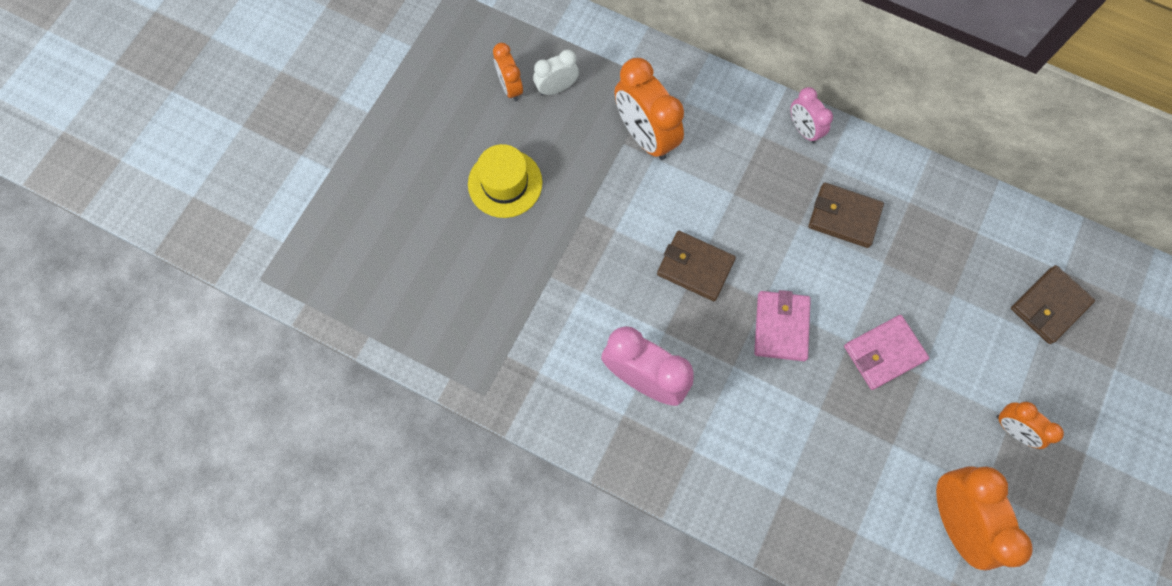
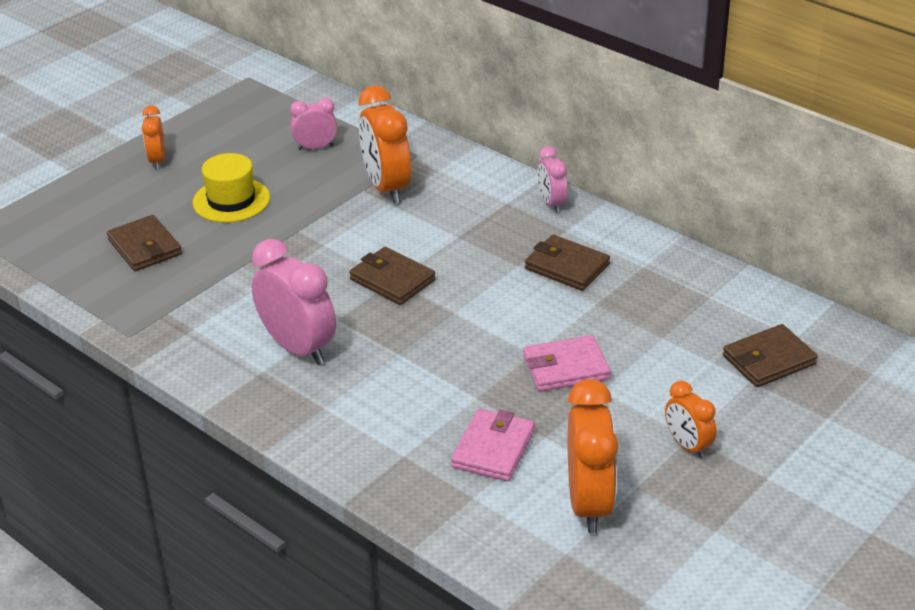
camera: 15 degrees right, 35 degrees down
orange clock [493,43,523,101] -> orange clock moved to [142,105,165,170]
white clock [533,49,579,96] -> pink clock [290,98,337,150]
pink wallet [754,290,811,361] -> pink wallet moved to [451,409,535,481]
none -> brown wallet [107,215,182,271]

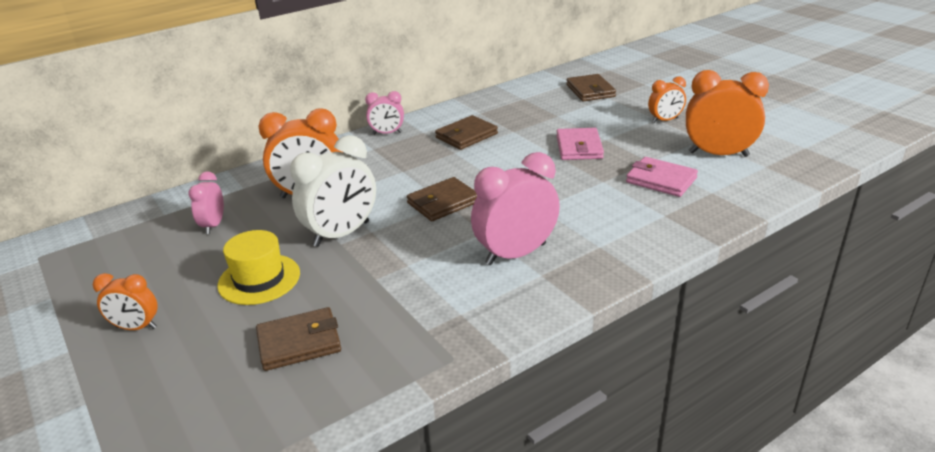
camera: 75 degrees left, 5 degrees down
none -> white clock [290,135,376,247]

